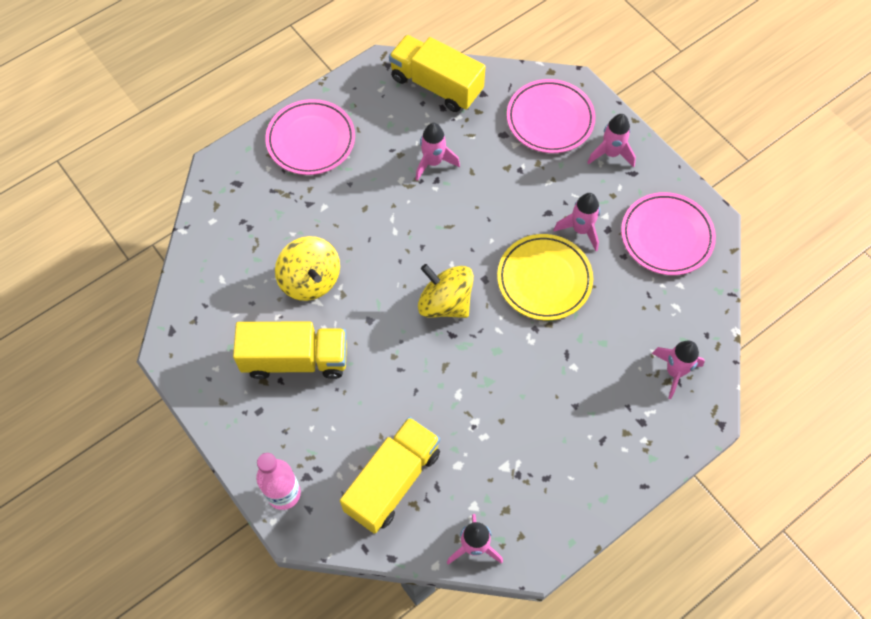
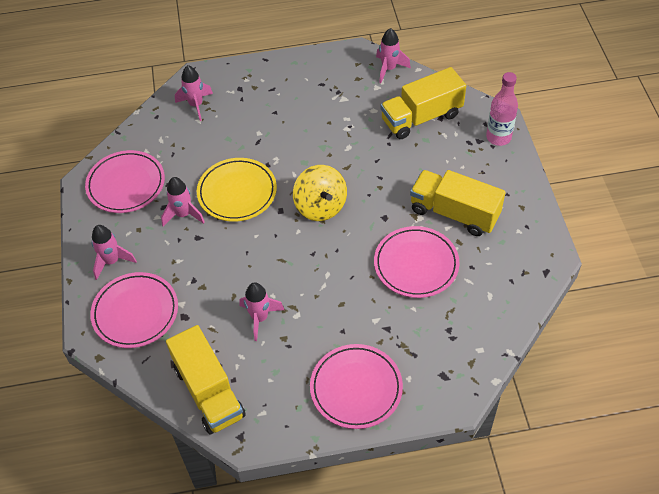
camera: 150 degrees left, 10 degrees down
yellow spinning top [275,236,340,301] -> pink plate [374,226,460,298]

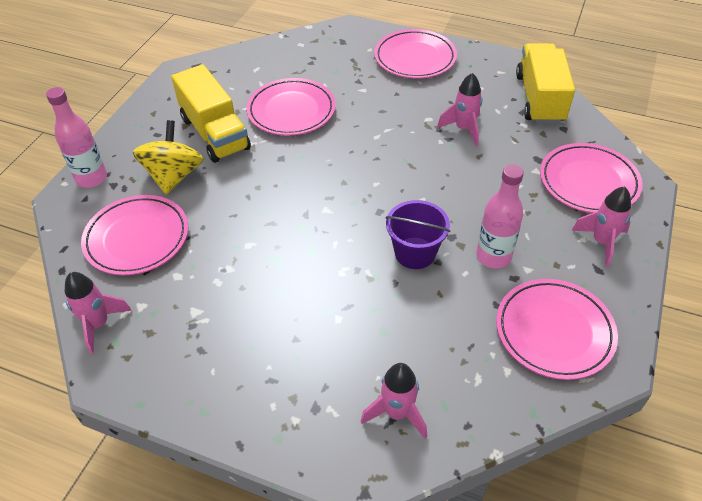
camera: 150 degrees left, 5 degrees down
pink rocket [161,177,205,226] -> pink bottle [476,164,524,269]
yellow plate [197,158,277,222] -> purple bucket [386,200,450,269]
yellow spinning top [293,165,347,221] -> yellow spinning top moved to [133,120,203,194]
yellow truck [380,67,466,139] -> pink plate [81,195,188,276]

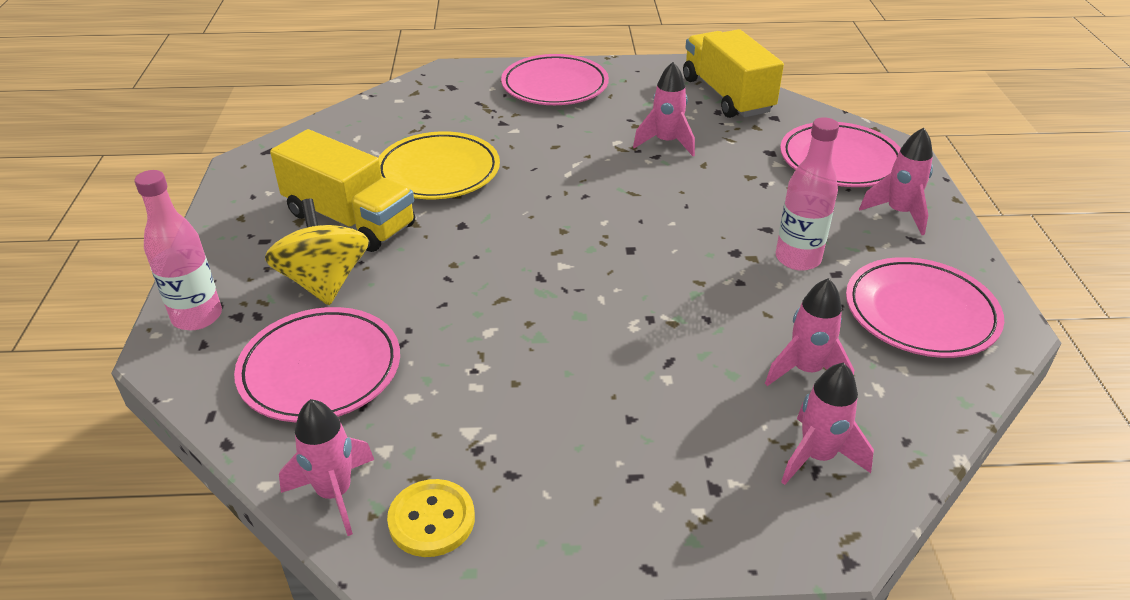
camera: 25 degrees left, 10 degrees down
pink plate [246,78,336,136] -> yellow plate [378,131,500,199]
purple bucket [386,200,450,269] -> none
none -> yellow button [387,479,475,557]
none -> pink rocket [765,278,854,386]

